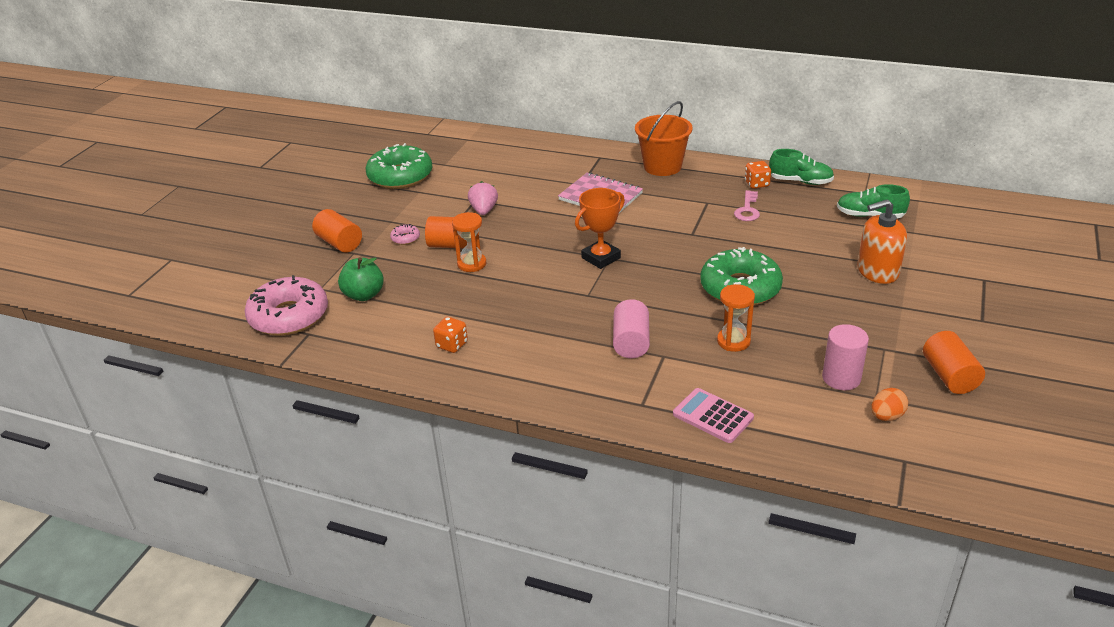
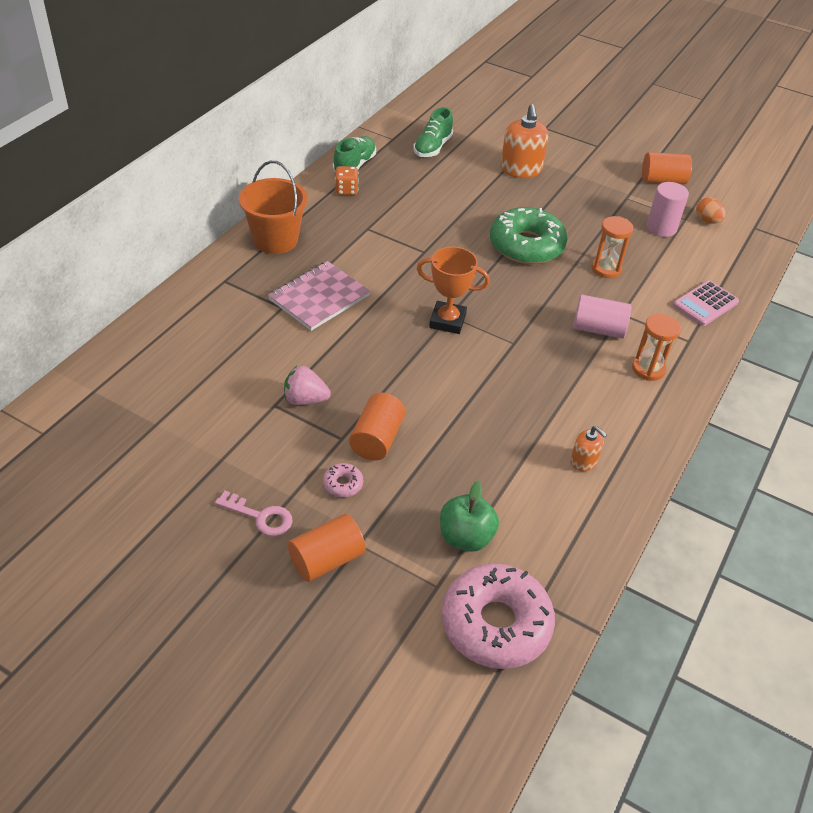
camera: 85 degrees left, 10 degrees up
green donut [366,143,432,189] -> none
orange dice [433,317,468,353] -> orange soap dispenser [570,426,607,471]
orange hourglass [452,212,486,272] -> orange hourglass moved to [632,314,681,381]
orange trophy [575,188,625,269] -> orange trophy turned 45 degrees counterclockwise [417,247,490,334]
pink key [734,190,760,221] -> pink key moved to [215,491,293,536]

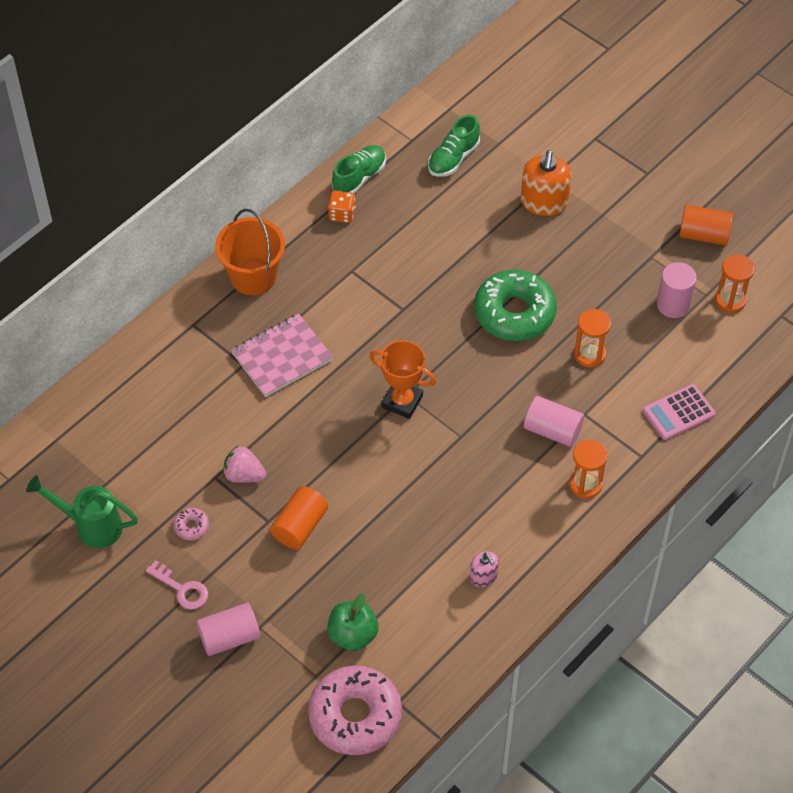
camera: 15 degrees right, 10 degrees up
orange cylinder [288,514,366,582] -> pink cylinder [196,603,260,656]
pink donut [323,463,363,498] -> pink donut moved to [173,508,209,540]
orange soap dispenser [570,426,607,471] -> pink soap dispenser [470,551,499,587]
orange egg [696,197,726,224] -> orange hourglass [715,254,755,313]
none -> green watering can [26,475,138,548]

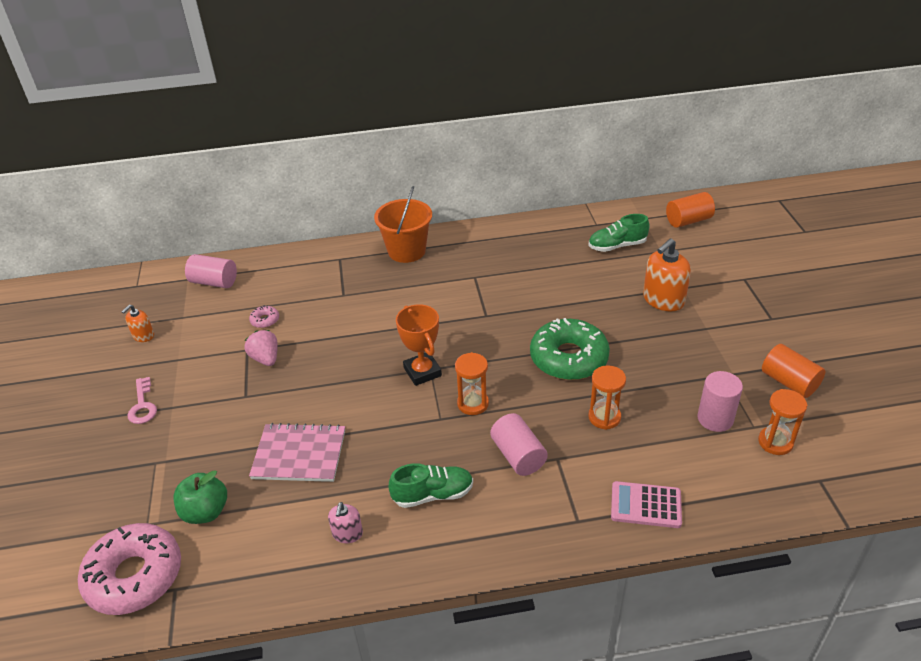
camera: 40 degrees right, 15 degrees down
green watering can [26,475,138,548] -> orange soap dispenser [122,305,154,342]
pink donut [173,508,209,540] -> pink donut moved to [249,305,279,328]
pink cylinder [196,603,260,656] -> pink cylinder moved to [185,254,237,288]
pink notebook [231,314,333,397] -> pink notebook moved to [249,423,345,482]
orange cylinder [270,486,328,549] -> orange cylinder moved to [666,192,715,228]
orange dice [328,190,355,223] -> none
green shoe [332,145,386,193] -> green shoe moved to [389,463,473,508]
orange hourglass [569,440,607,499] -> orange hourglass moved to [455,352,489,415]

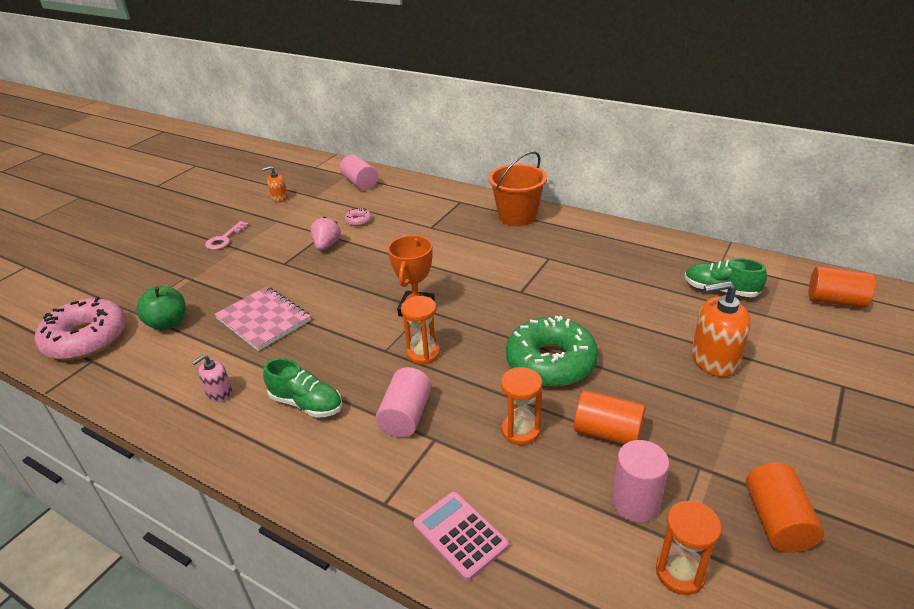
camera: 40 degrees right, 5 degrees down
none -> orange cylinder [574,390,646,444]

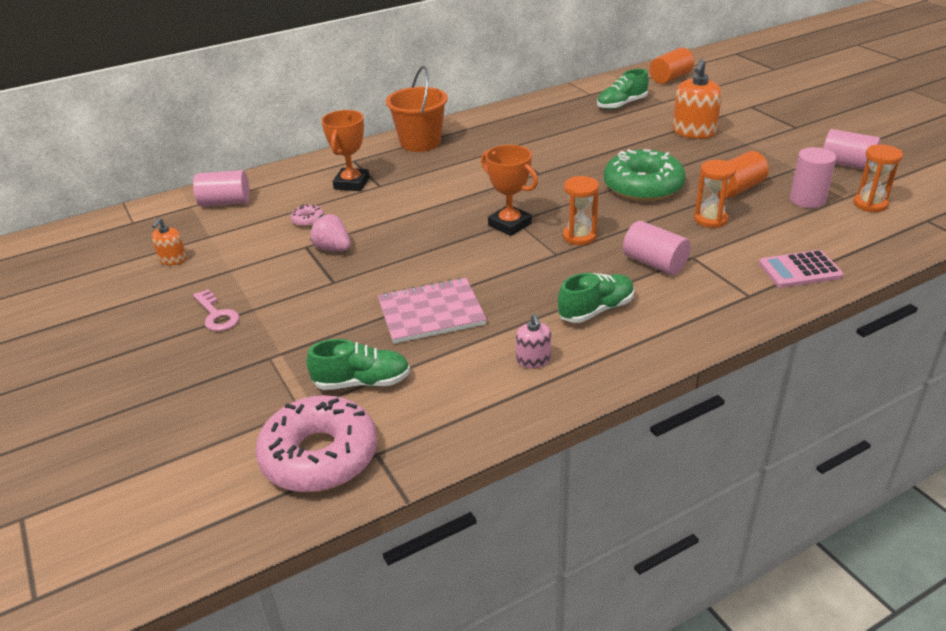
camera: 60 degrees left, 0 degrees up
green apple [136,286,185,331] -> green shoe [306,339,410,390]
orange cylinder [746,463,824,553] -> pink cylinder [823,129,880,170]
none -> orange trophy [321,110,370,191]

